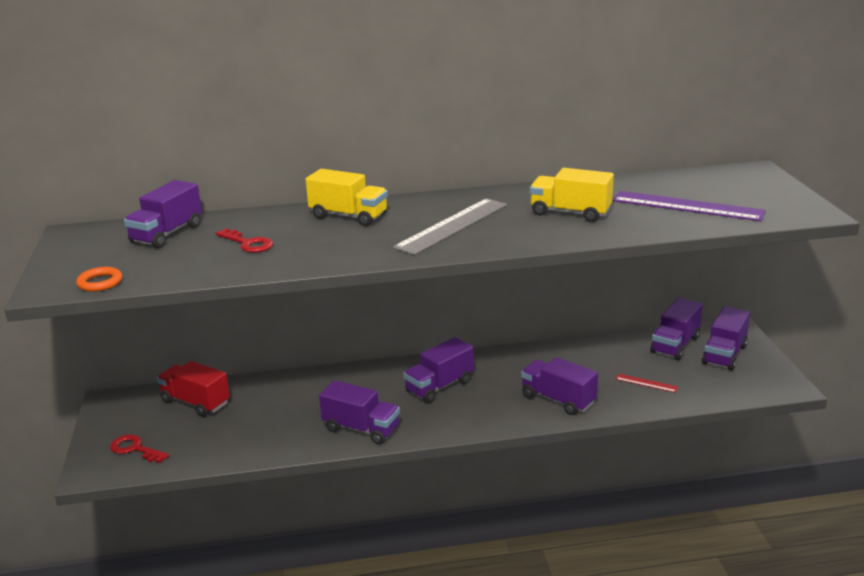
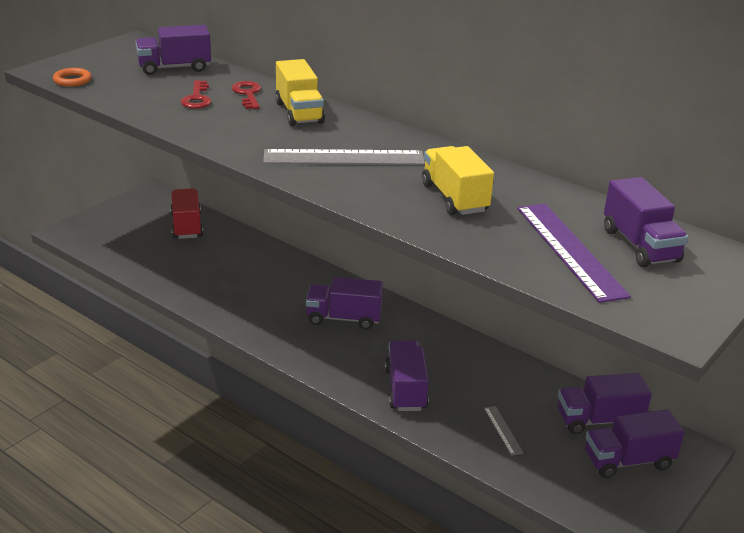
camera: 45 degrees right, 5 degrees up
red key [110,434,169,463] -> red key moved to [232,81,261,109]
purple truck [319,380,400,444] -> purple truck moved to [604,177,688,267]
red ruler [616,374,678,393] -> grey ruler [484,406,524,456]

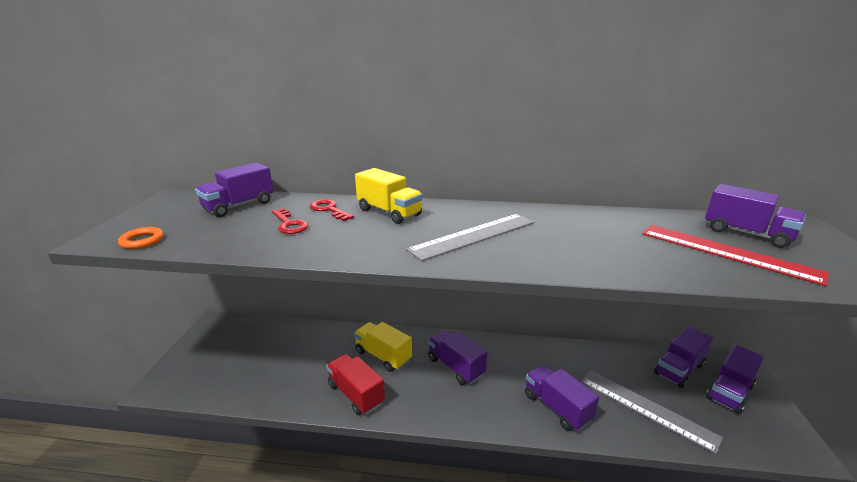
camera: 30 degrees left, 5 degrees down
red truck [170,188,203,239] -> red truck moved to [326,354,385,415]
purple truck [306,277,383,330] -> purple truck turned 75 degrees clockwise [428,330,487,385]
yellow truck [422,146,494,215] -> yellow truck moved to [354,322,412,372]
grey ruler [484,406,524,456] -> grey ruler [581,370,723,454], size x2.23
purple ruler [517,204,631,303] -> red ruler [642,225,829,286]

